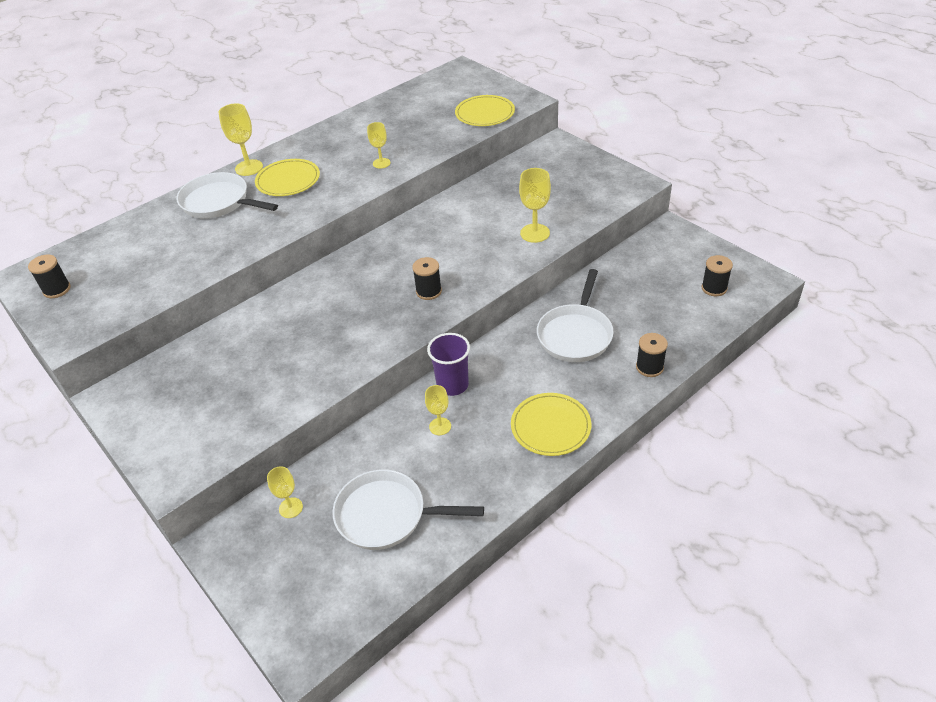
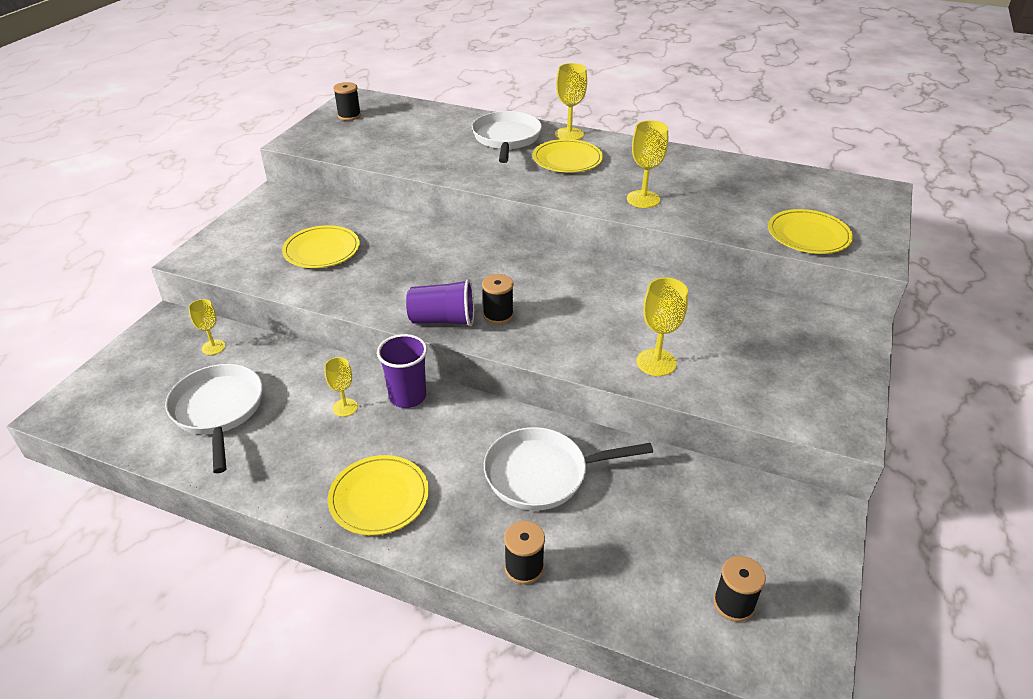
camera: 60 degrees right, 5 degrees down
yellow goblet [367,122,391,169] -> yellow goblet [627,120,668,208], size x1.56
none -> yellow plate [282,225,360,268]
none -> purple cup [406,279,474,326]

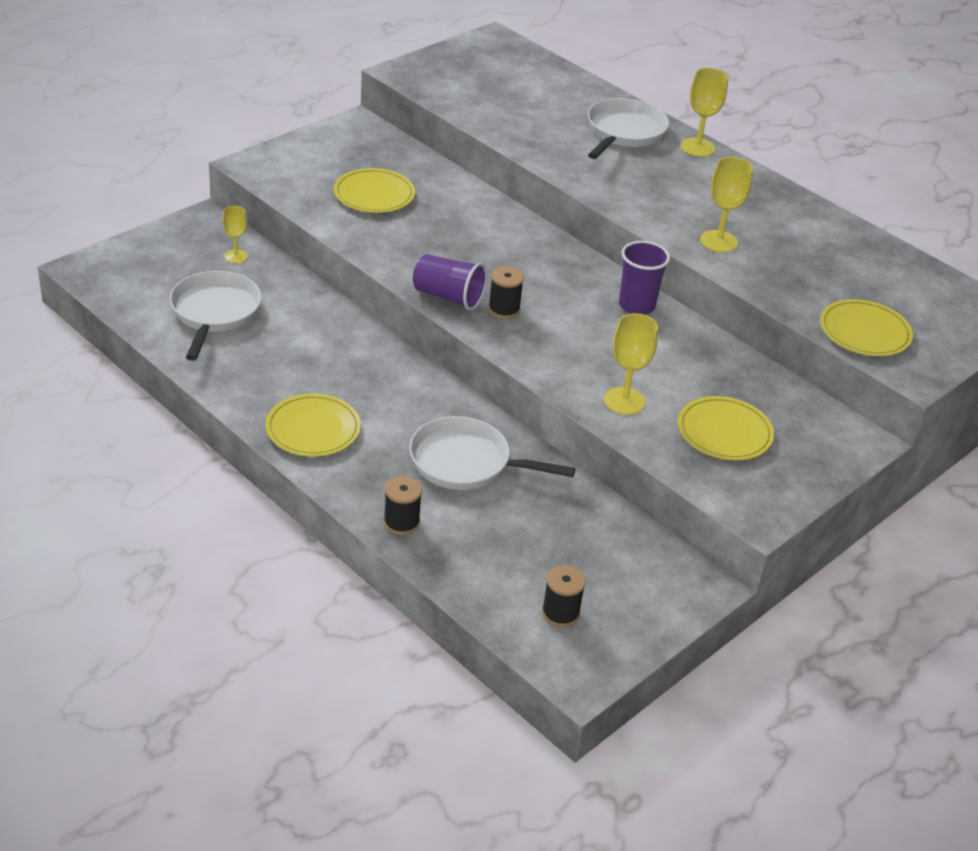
camera: 20 degrees right, 0 degrees up
yellow goblet [324,357,358,417] -> none
black spool [333,82,361,121] -> none
purple cup [377,334,427,408] -> purple cup moved to [619,241,670,315]
yellow plate [533,139,603,173] -> yellow plate moved to [678,396,774,460]

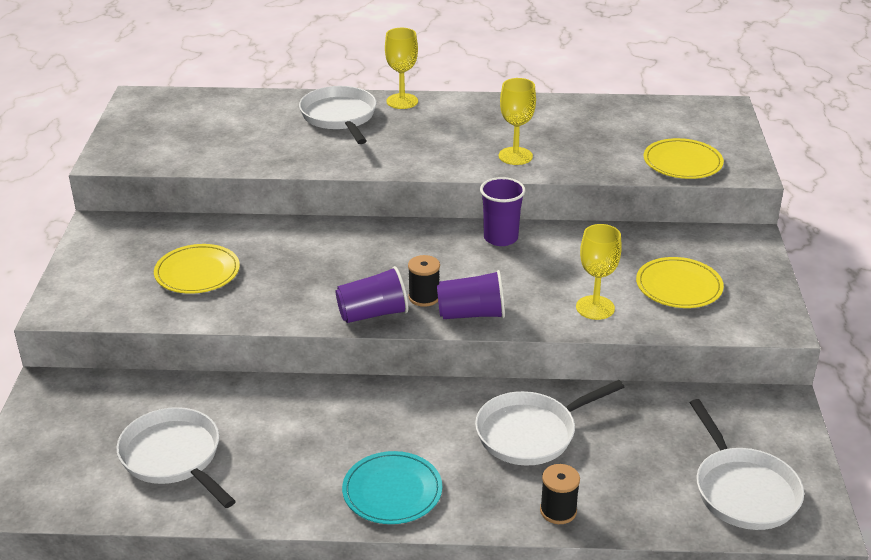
camera: 40 degrees left, 5 degrees down
yellow goblet [223,206,248,264] -> none
yellow plate [266,394,361,457] -> turquoise plate [342,451,442,524]
black spool [542,565,586,627] -> white pan [690,399,804,530]
none -> purple cup [437,270,505,319]

